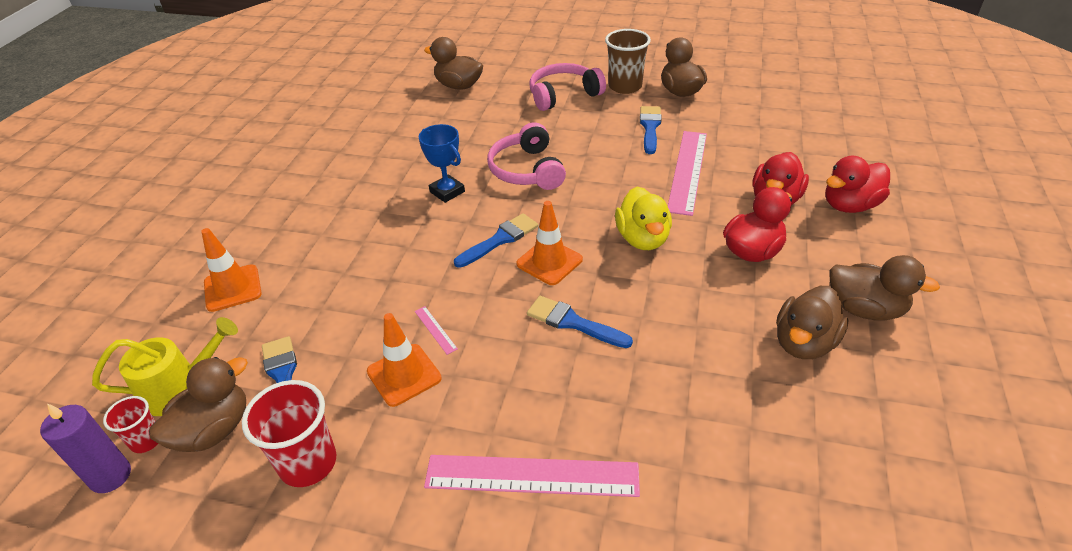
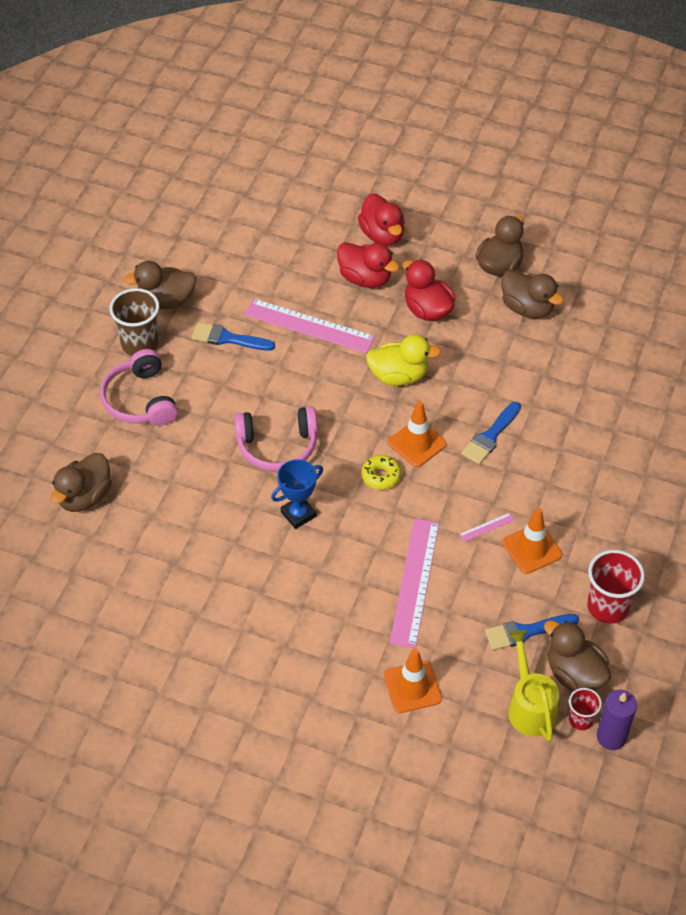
camera: 85 degrees left, 10 degrees up
pink ruler [424,455,640,497] -> pink ruler moved to [390,519,439,648]
blue brush [454,213,538,268] -> yellow donut [362,455,401,490]

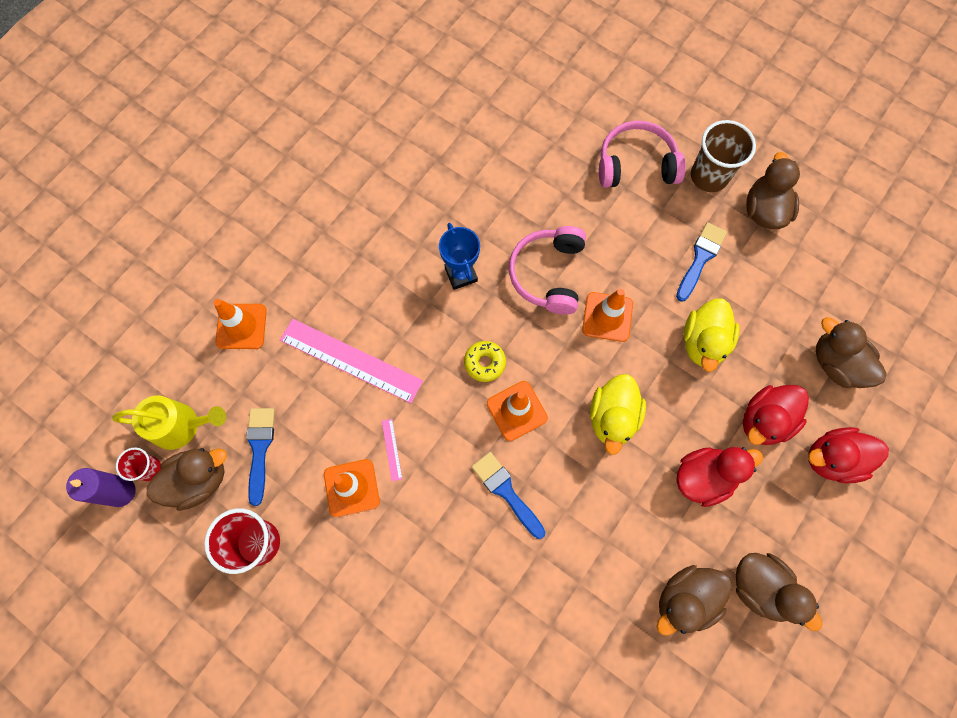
camera: 105 degrees right, 20 degrees up
brown duck [50,453,112,512] -> brown duck moved to [816,317,887,388]
pink ruler [244,298,375,353] -> yellow duck [684,298,740,372]
none -> orange traffic cone [582,289,633,342]

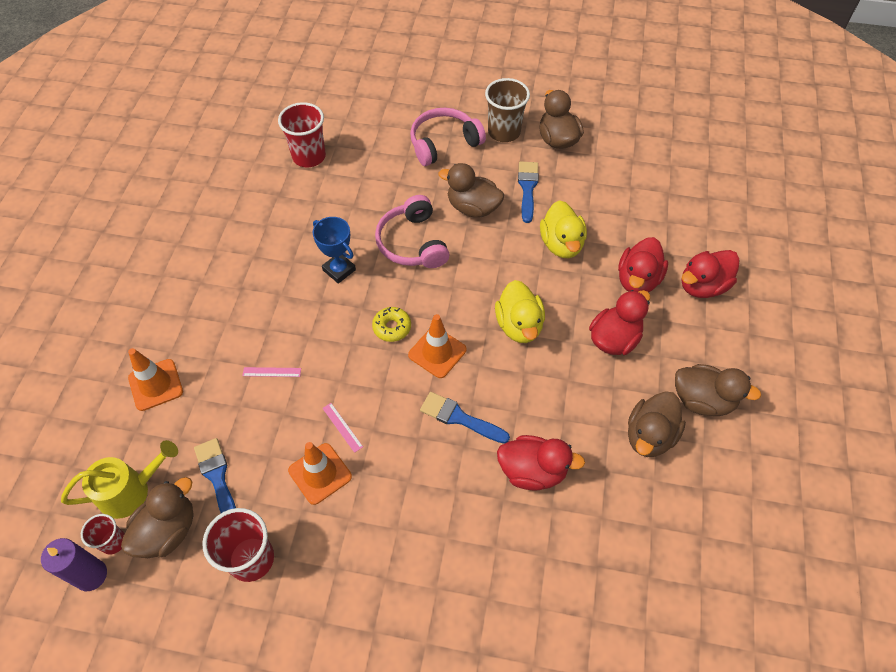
camera: 25 degrees left, 15 degrees down
pink ruler [280,319,423,403] -> pink ruler [242,367,301,377], size x0.40
orange traffic cone [582,289,633,342] -> none
brown duck [816,317,887,388] -> brown duck moved to [438,163,504,218]
none -> red cup [278,102,326,167]
none -> red duck [497,435,585,491]

